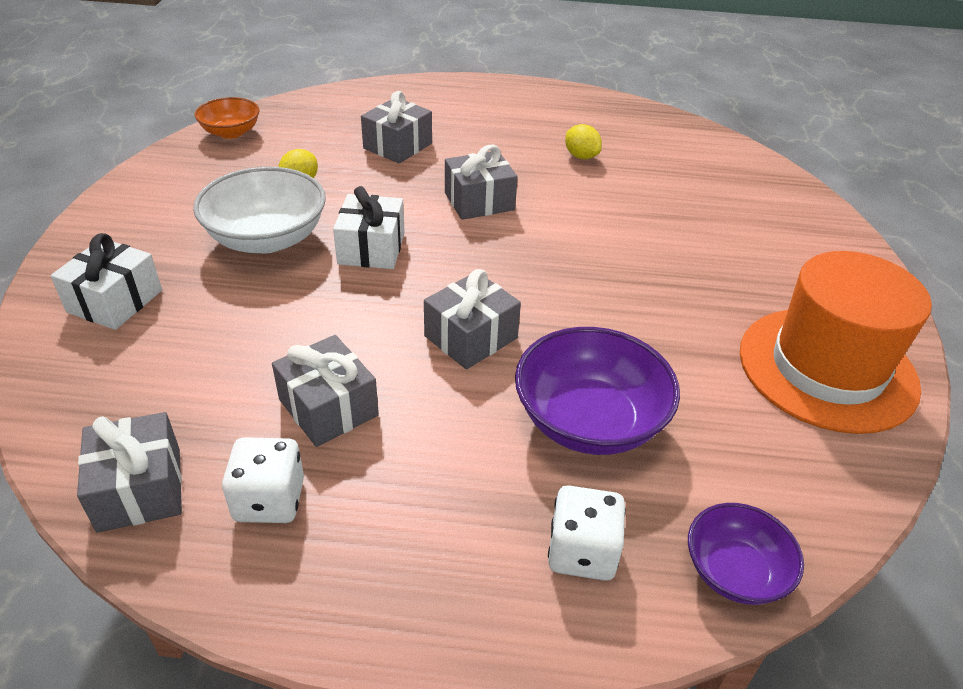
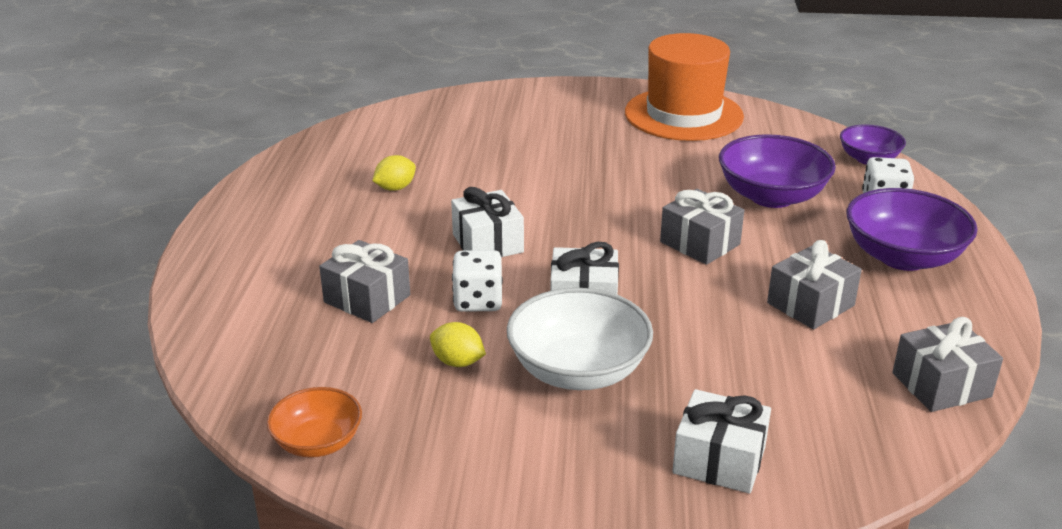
camera: 90 degrees left, 10 degrees down
white dice [222,437,304,523] -> white dice moved to [452,250,503,312]
grey gift [445,144,518,220] -> white gift [451,187,524,258]
none -> purple bowl [846,188,978,271]

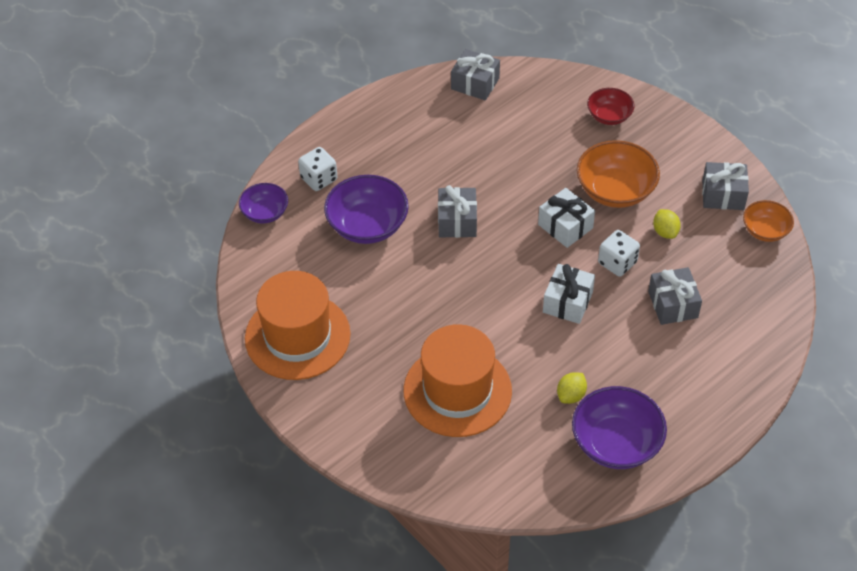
camera: 135 degrees left, 20 degrees up
yellow lemon [372,155,416,191] -> yellow lemon turned 60 degrees counterclockwise [557,372,587,404]
white bowl [507,288,653,390] -> orange bowl [577,140,660,208]
white gift [672,389,771,493] -> red bowl [587,88,635,125]
grey gift [767,240,862,329] -> grey gift moved to [702,162,749,210]
purple bowl [846,188,978,271] -> purple bowl moved to [572,386,667,469]
none -> orange hat [404,324,512,437]

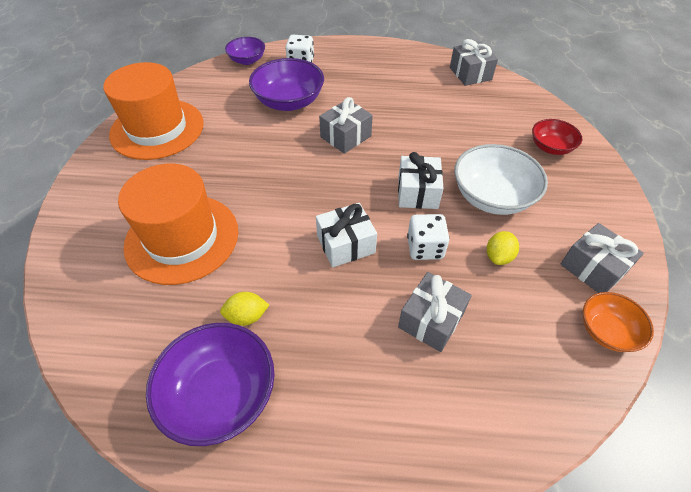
camera: 45 degrees right, 0 degrees up
orange bowl [577,140,660,208] -> white bowl [454,144,548,215]

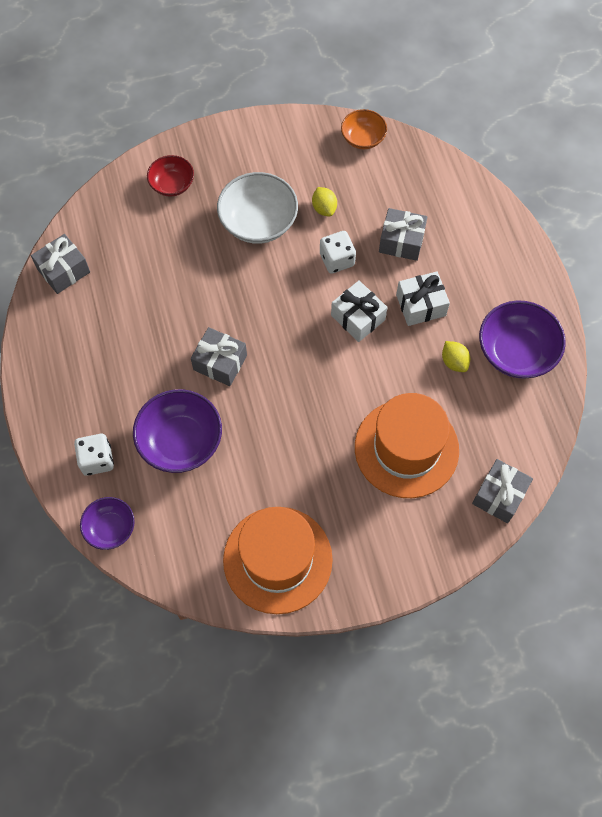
camera: 110 degrees left, 15 degrees up
white gift [398,152,444,209] -> white gift moved to [396,272,450,326]
yellow lemon [487,231,519,265] -> yellow lemon turned 60 degrees clockwise [312,187,337,216]
grey gift [560,223,644,293] -> grey gift moved to [472,459,533,523]

